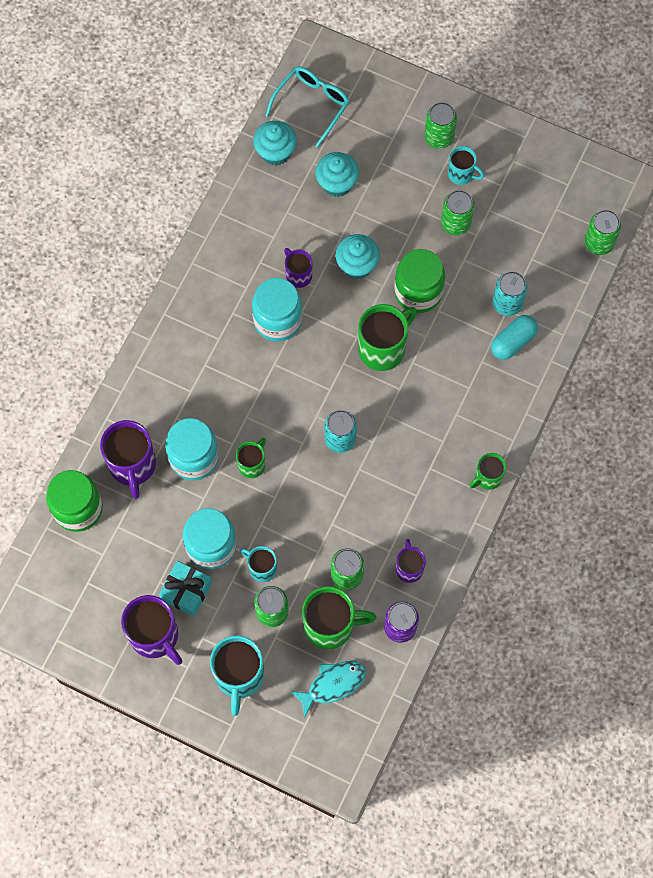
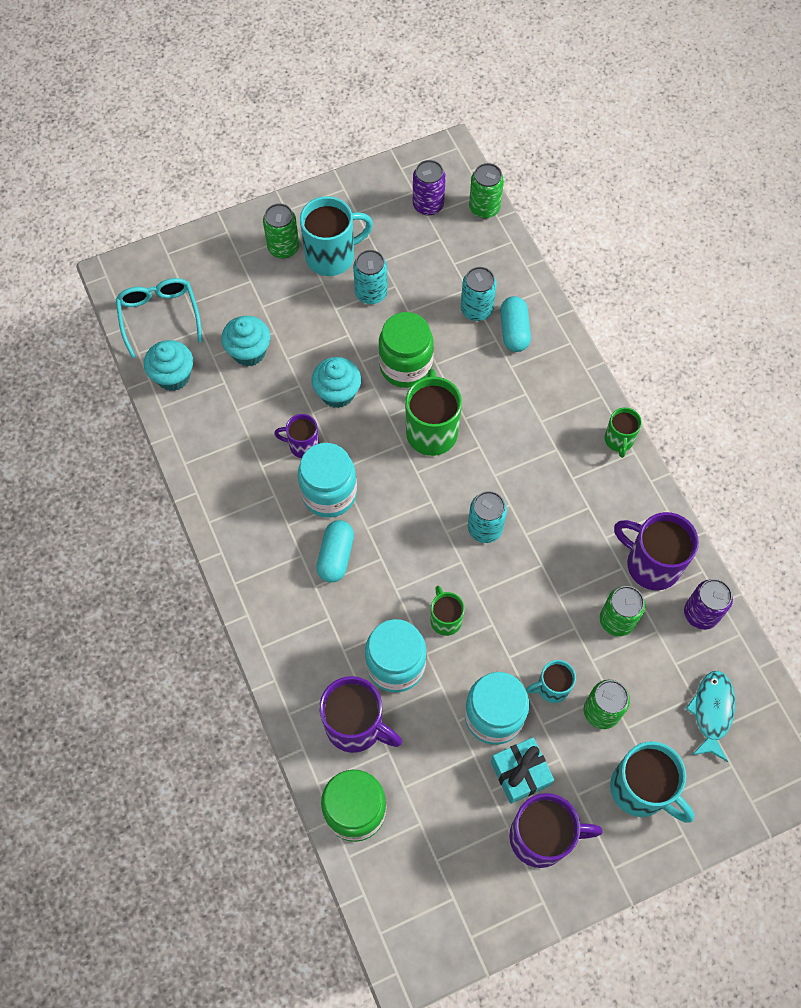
camera: 50 degrees left, 5 degrees down
green mug [302,586,376,649] -> none
purple mug [396,539,426,583] -> purple mug [614,512,699,590], size x1.75
green can [441,190,474,235] -> turquoise can [353,250,388,304]
turquoise mug [448,146,484,185] -> turquoise mug [300,196,373,276], size x1.75
none -> turquoise capsule [317,520,354,583]
none -> purple can [413,160,446,216]

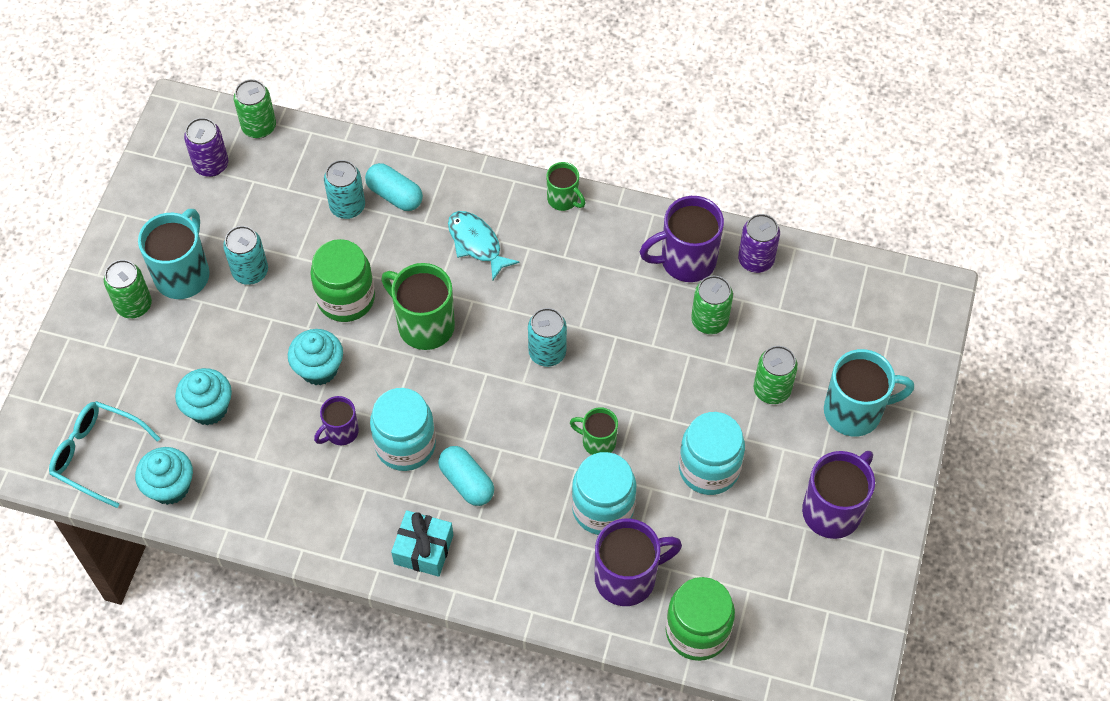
camera: 50 degrees left, 5 degrees down
turquoise gift [491,737,554,804] -> turquoise gift moved to [391,510,453,577]
turquoise mug [526,660,576,703] -> none
turquoise fish [685,671,735,762] -> turquoise fish moved to [448,211,520,280]

